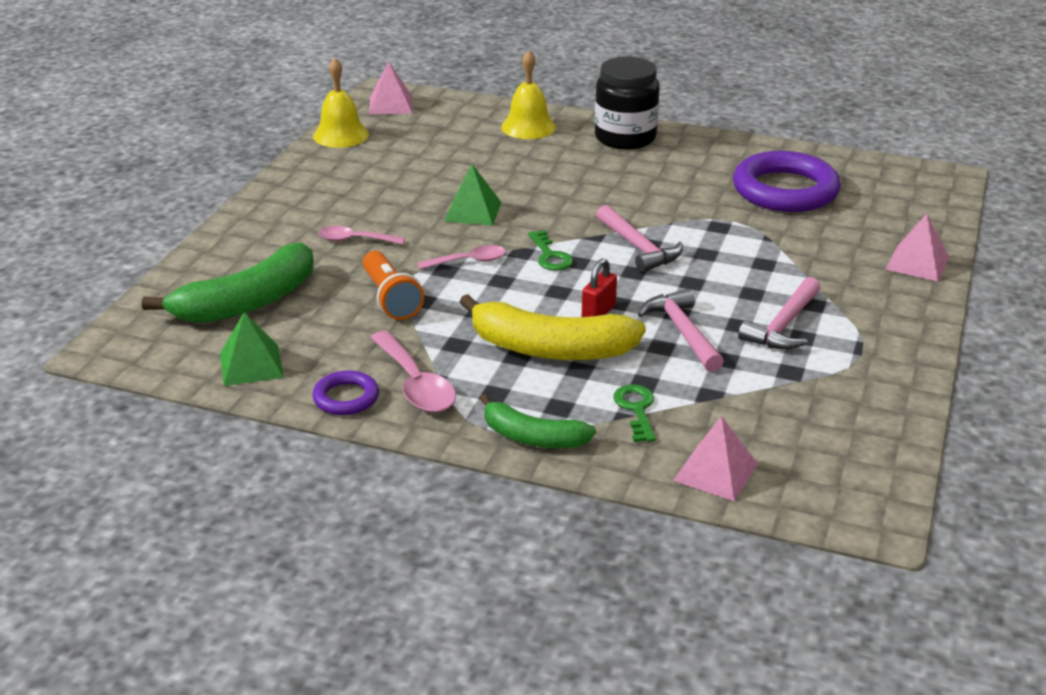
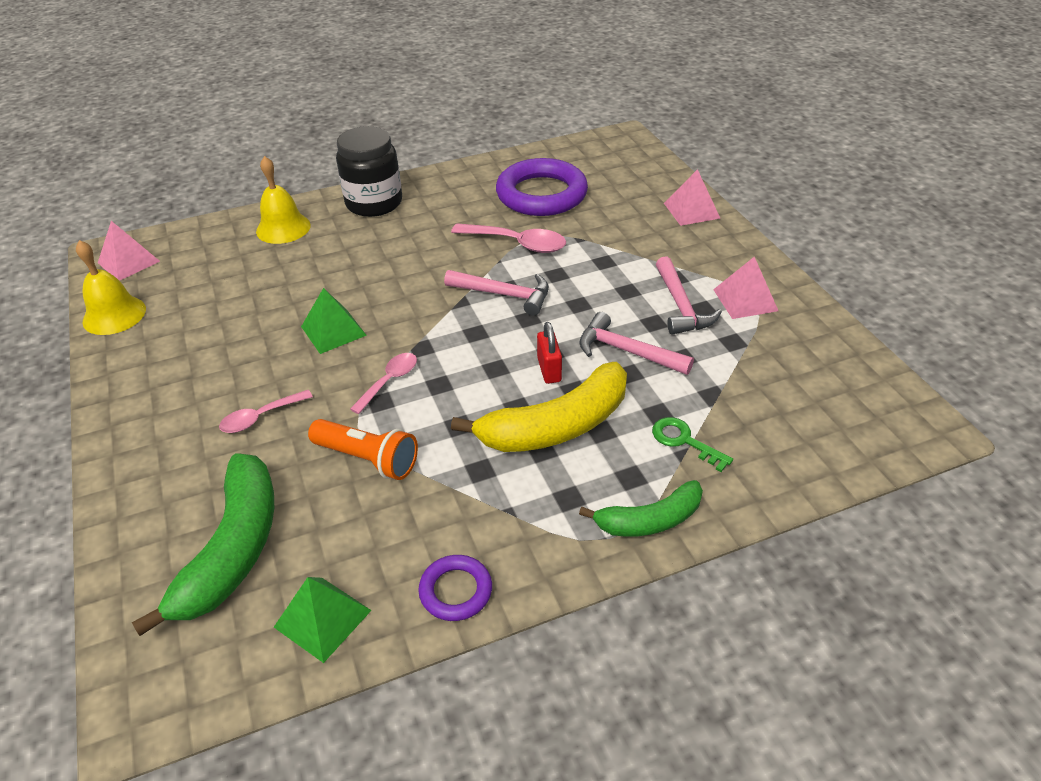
camera: 40 degrees left, 10 degrees up
pink spoon [370,331,456,413] -> pink spoon moved to [451,223,566,253]
green key [528,230,573,271] -> none
pink pyramid [673,416,758,501] -> pink pyramid moved to [713,257,778,319]

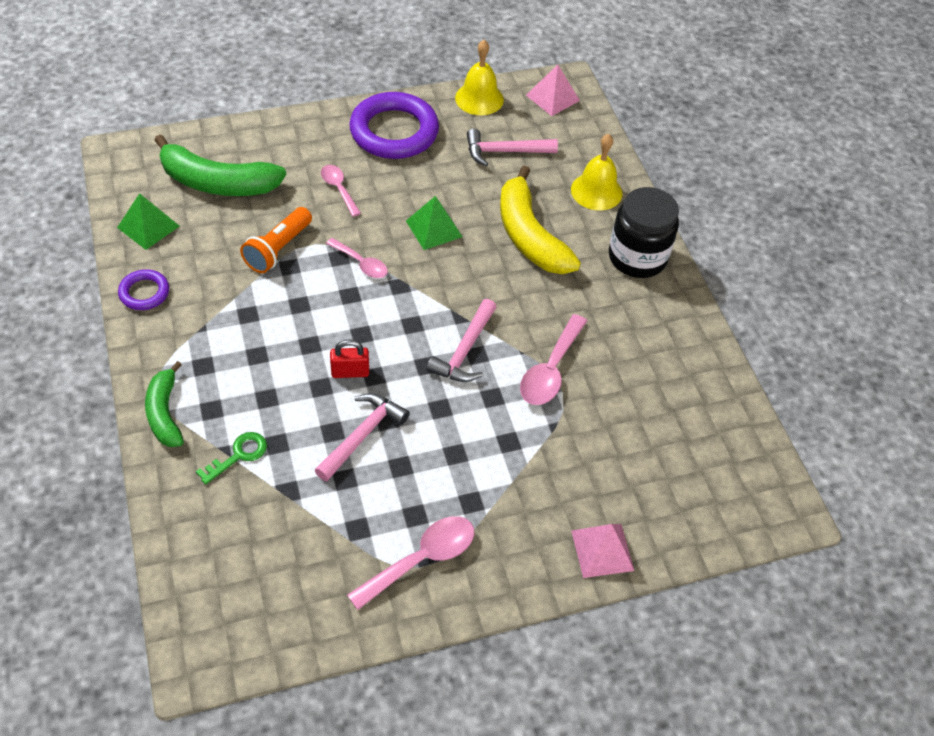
camera: 90 degrees right, 10 degrees up
yellow banana [451,362,627,452] -> yellow banana moved to [500,166,581,274]
purple ring [496,158,588,216] -> purple ring moved to [349,92,439,159]
pink hammer [656,256,722,335] -> pink hammer moved to [467,129,558,166]
pink pyramid [713,257,778,319] -> pink spoon [347,516,474,610]

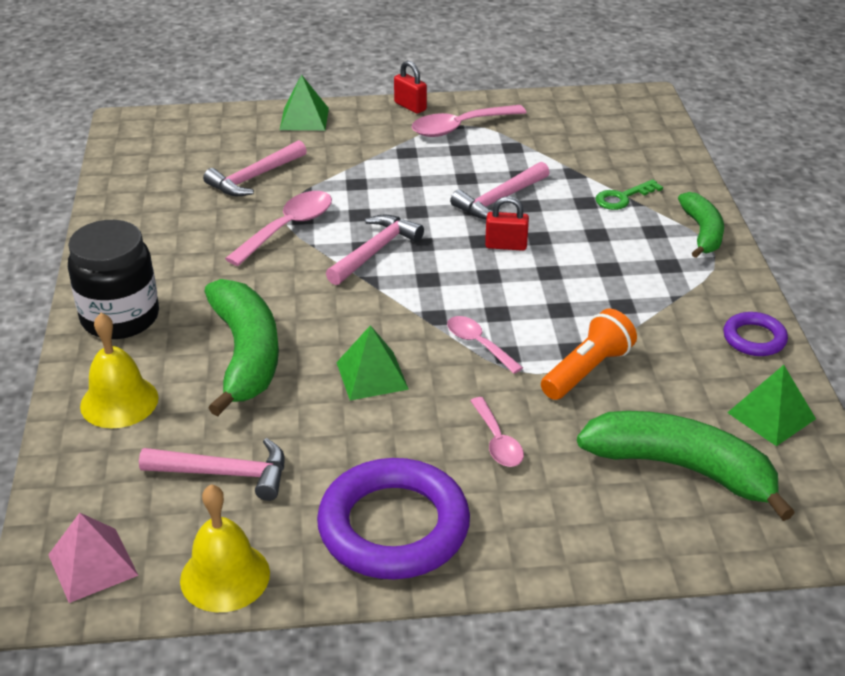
camera: 165 degrees left, 15 degrees down
yellow banana [500,166,581,274] -> green banana [204,279,279,416]
pink pyramid [572,524,634,578] -> green pyramid [280,74,329,131]
none -> pink hammer [203,140,307,196]
none -> red padlock [394,61,427,114]

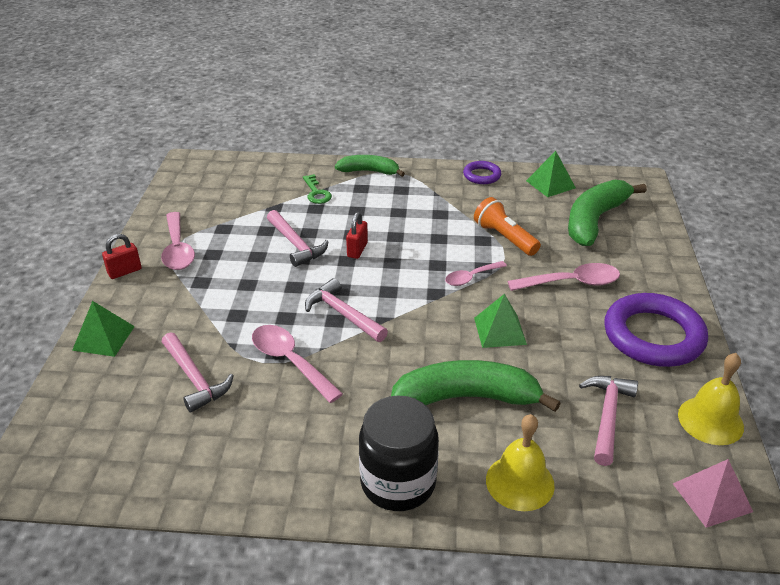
camera: 80 degrees left, 0 degrees up
pink spoon [470,397,524,467] -> pink spoon [507,263,620,291], size x1.58

